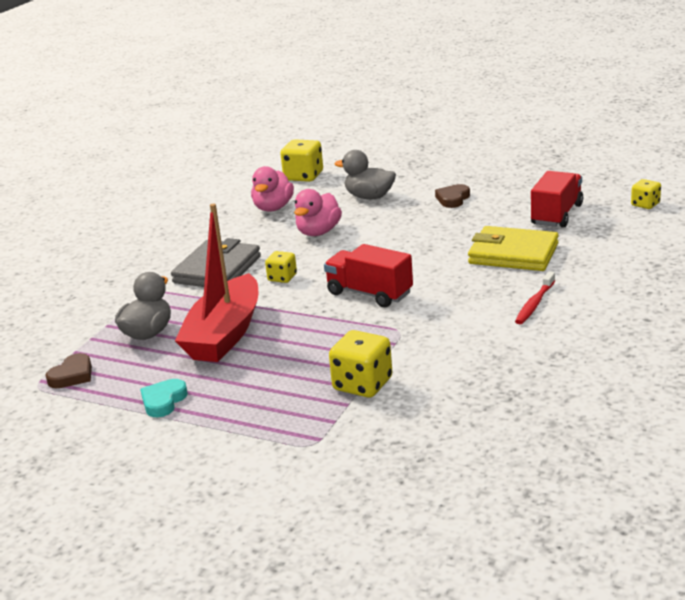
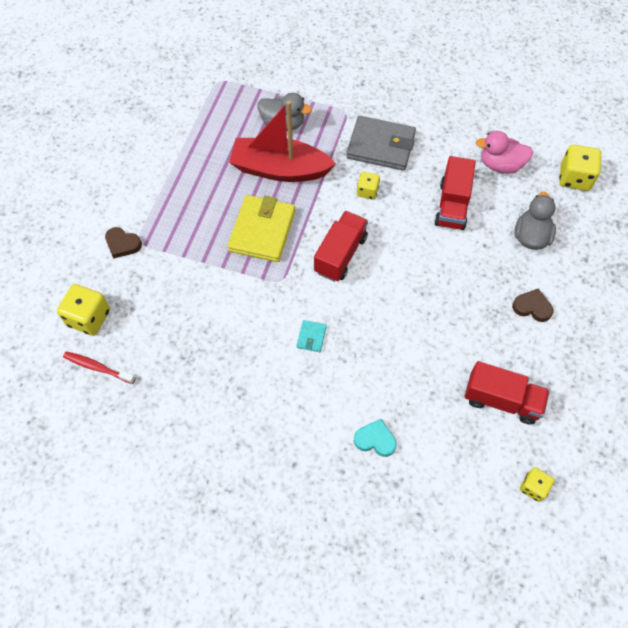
camera: 80 degrees right, 35 degrees up
brown heart [45,353,92,388] -> brown heart moved to [105,227,142,259]
turquoise heart [140,379,188,417] -> turquoise heart moved to [354,419,397,457]
pink duck [294,189,342,236] -> red truck [434,156,476,230]
yellow dice [329,330,392,398] -> yellow dice moved to [57,284,110,336]
yellow wallet [468,226,559,271] -> yellow wallet moved to [228,195,295,262]
red toothbrush [515,271,555,324] -> red toothbrush moved to [63,351,135,384]
none -> turquoise wallet [297,320,327,352]

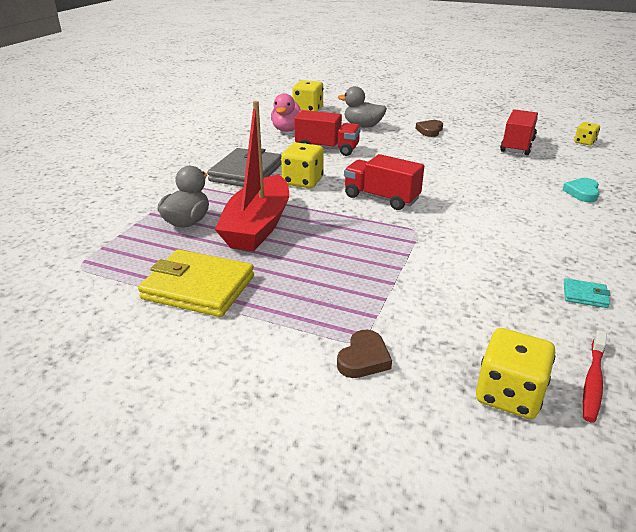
camera: 85 degrees left, 30 degrees down
yellow wallet [228,195,295,262] -> yellow wallet moved to [138,249,254,317]
turquoise wallet [297,320,327,352] -> turquoise wallet moved to [564,278,611,308]
yellow dice [357,172,380,200] -> yellow dice [281,143,324,188], size x1.67

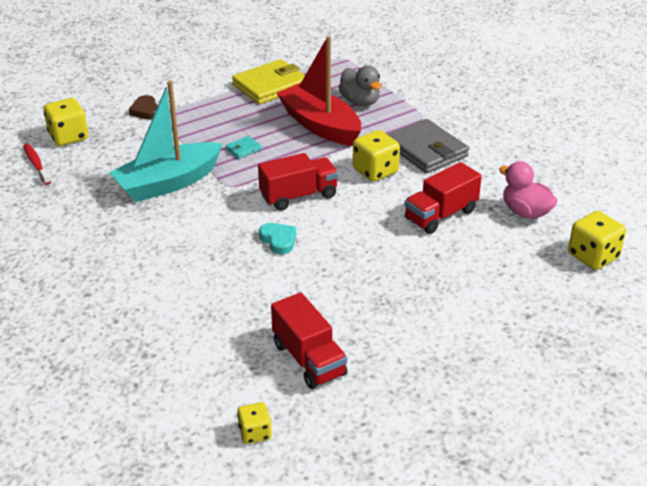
camera: 125 degrees right, 5 degrees up
grey duck [338,86,387,128] -> none
brown heart [415,120,443,137] -> none
turquoise heart [563,178,599,202] -> turquoise heart moved to [259,223,296,254]
turquoise wallet [564,278,611,308] -> turquoise wallet moved to [225,136,262,159]
none -> turquoise boat [109,80,223,202]

